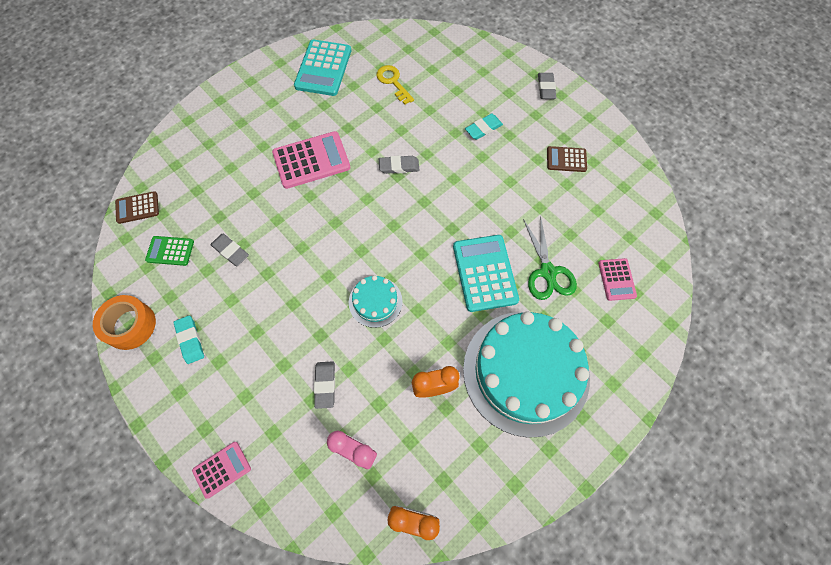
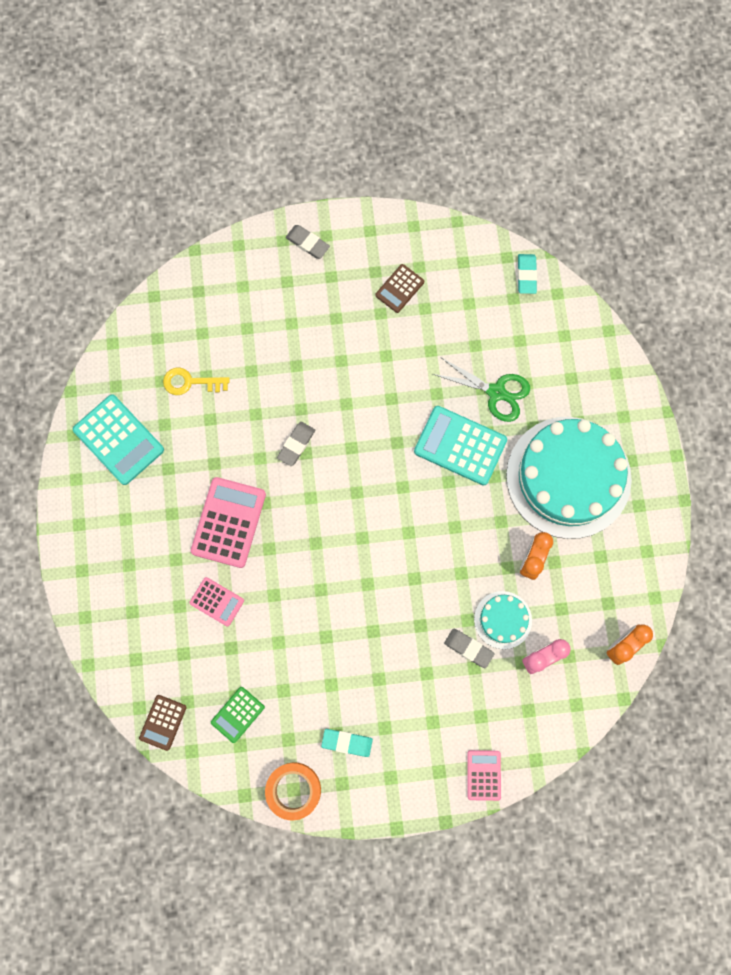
camera: 55 degrees left, 10 degrees up
grey eraser [210,234,249,266] -> none
turquoise cake [349,275,403,328] -> turquoise cake moved to [474,591,532,649]
turquoise eraser [465,114,503,140] -> turquoise eraser moved to [517,254,537,294]
pink calculator [598,258,637,301] -> pink calculator moved to [189,577,244,627]

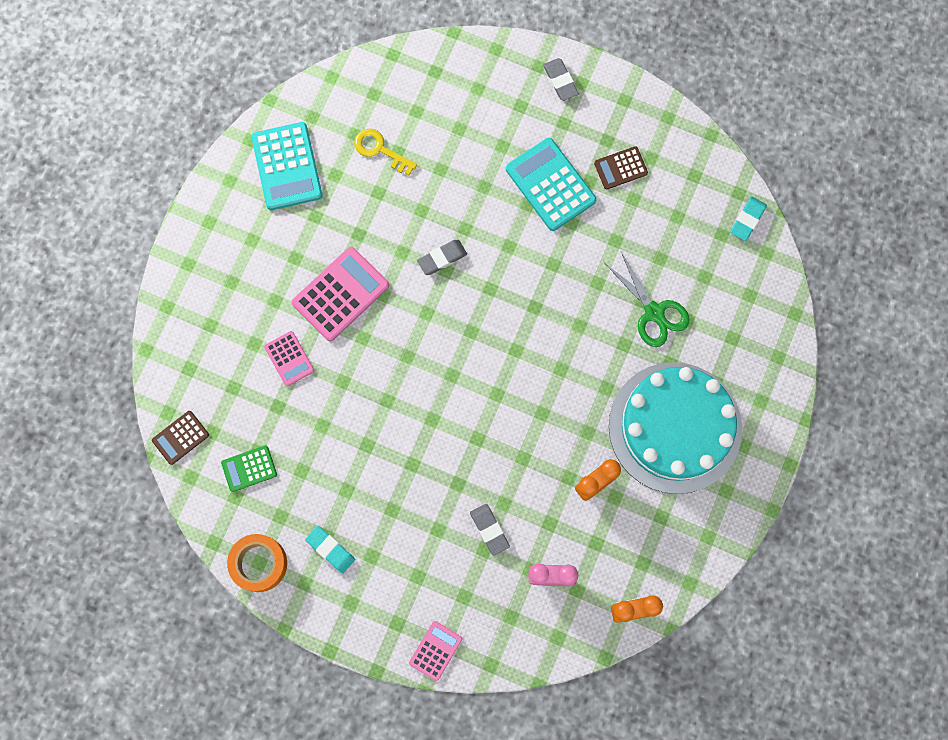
camera: 30 degrees right, 0 degrees up
turquoise calculator [414,406,507,486] -> turquoise calculator moved to [506,138,596,231]
turquoise cake [474,591,532,649] -> none

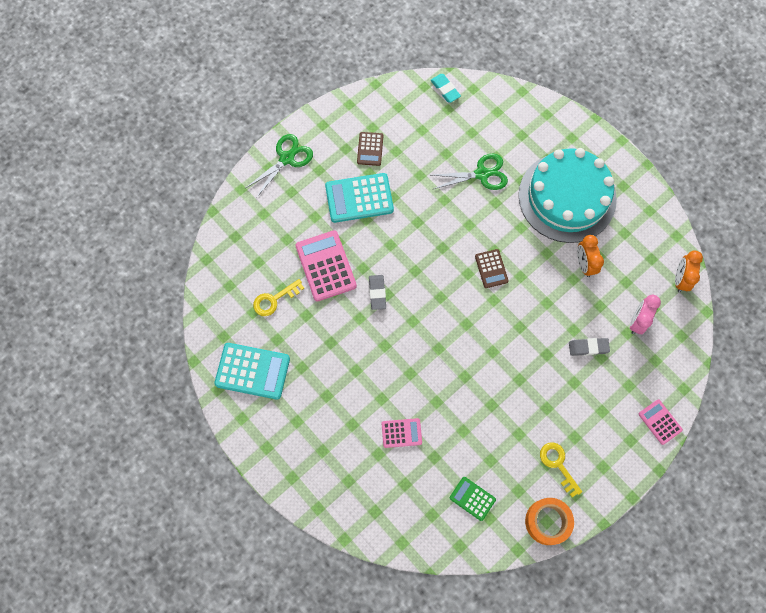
camera: 65 degrees left, 5 degrees down
brown calculator [152,411,209,465] -> brown calculator moved to [475,249,509,288]
green calculator [221,445,277,492] -> green calculator turned 120 degrees clockwise [449,477,496,521]
pink calculator [292,247,389,341] -> pink calculator moved to [295,230,357,302]
turquoise eraser [305,526,355,573] -> yellow key [540,442,582,497]
grey eraser [543,58,579,101] -> green scissors [246,134,313,198]

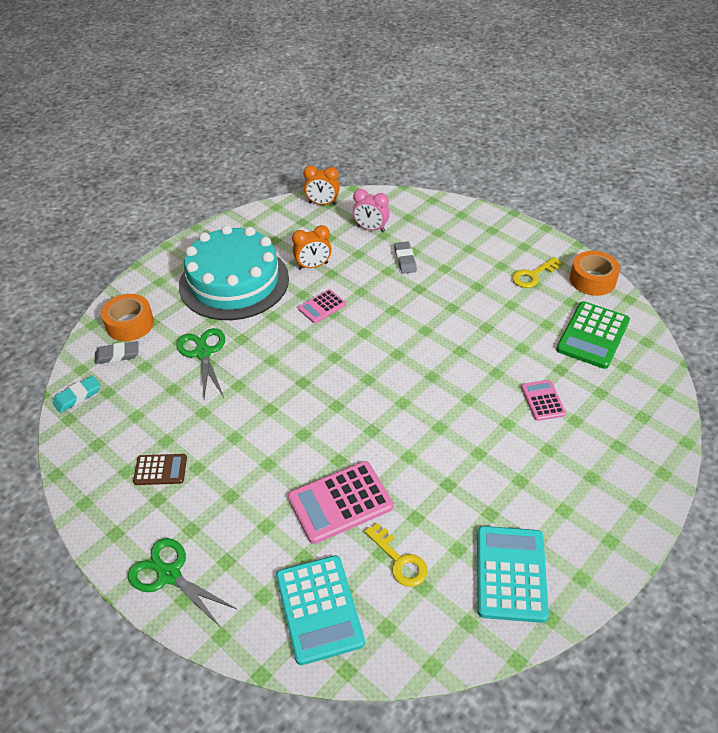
camera: 95 degrees left, 25 degrees down
turquoise calculator [325,173,394,223] -> turquoise calculator moved to [276,555,365,665]
grey eraser [369,275,386,310] -> grey eraser moved to [94,341,139,364]
green calculator [449,477,496,521] -> green calculator [556,301,630,369], size x1.77
brown calculator [475,249,509,288] -> none
pink calculator [639,399,683,445] -> pink calculator moved to [298,289,346,323]
none -> orange tape [101,294,154,341]

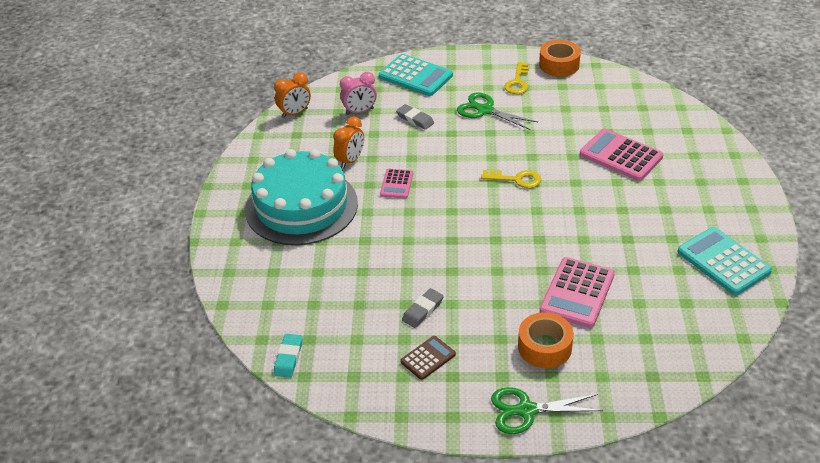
camera: 40 degrees left, 5 degrees down
grey eraser [94,341,139,364] -> grey eraser moved to [402,288,444,328]
orange tape [101,294,154,341] -> orange tape moved to [518,312,574,368]
green scissors [176,328,225,398] -> green scissors moved to [457,92,538,130]
turquoise calculator [276,555,365,665] -> turquoise calculator moved to [379,54,453,96]
yellow key [365,523,428,587] -> yellow key moved to [481,169,541,188]
pink calculator [521,380,566,421] -> pink calculator [580,129,663,181], size x1.77
green calculator [556,301,630,369] -> none

